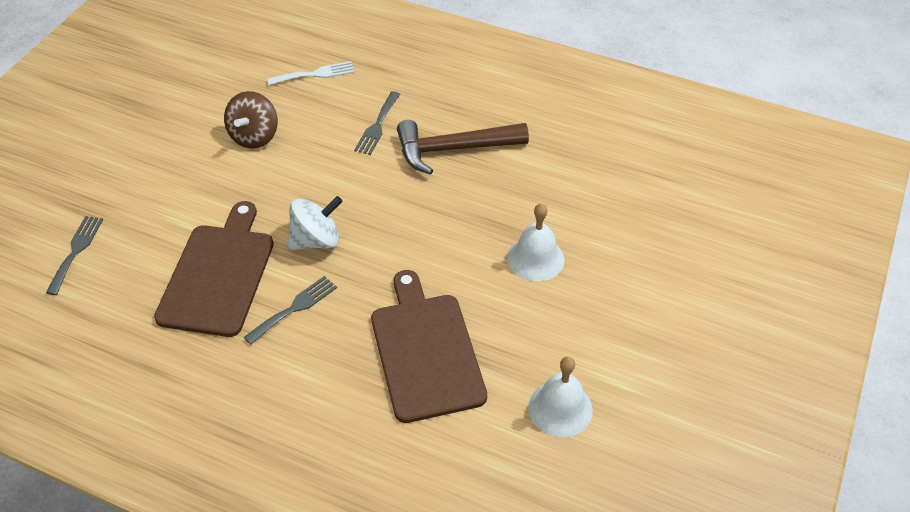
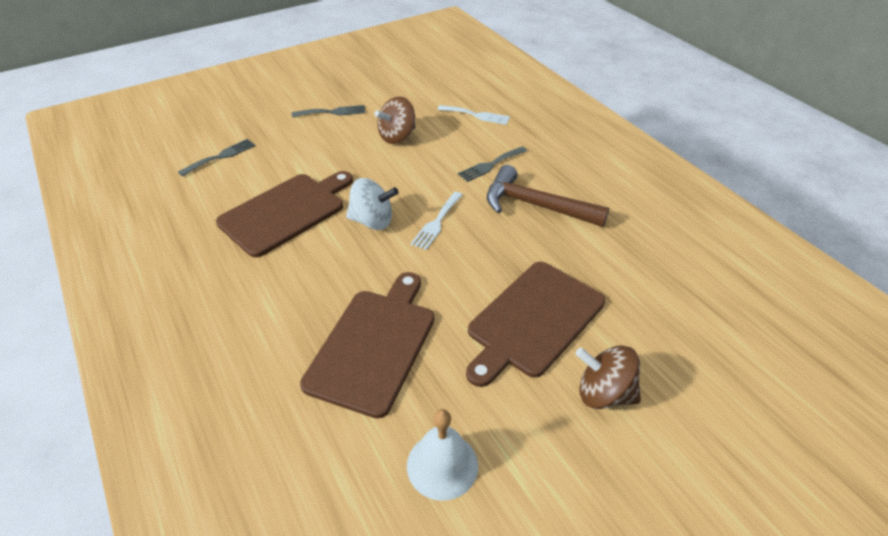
camera: 35 degrees right, 5 degrees down
grey fork [243,276,337,345] -> grey fork moved to [292,105,365,117]
white bell [507,203,565,281] -> brown cutting board [466,262,605,387]
none -> white fork [411,192,463,250]
none -> brown spinning top [575,345,641,409]

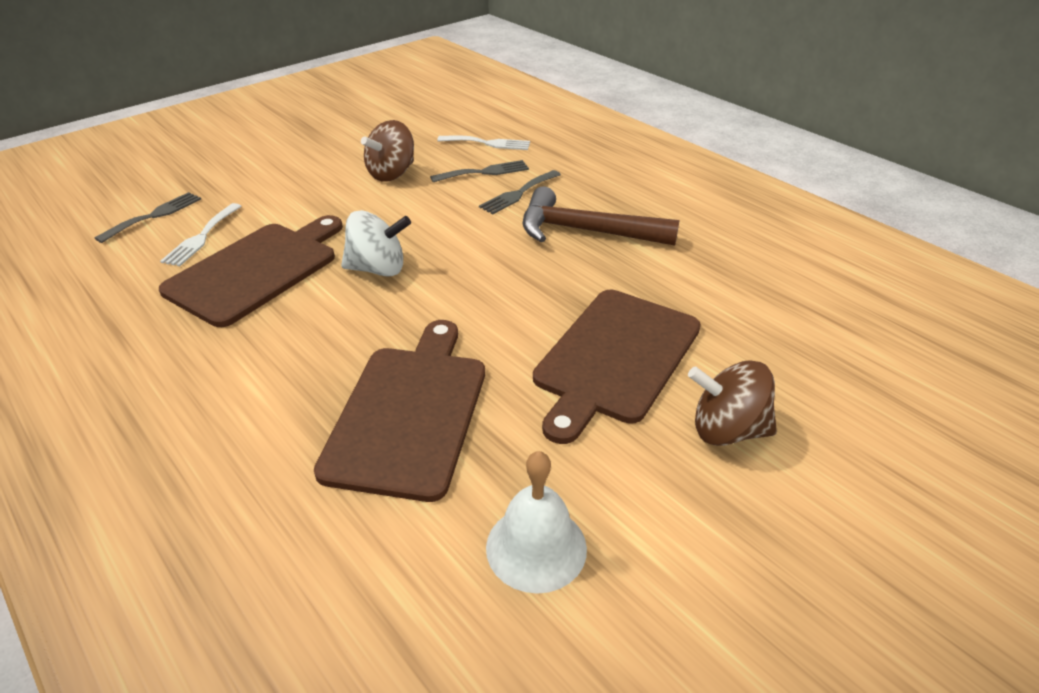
camera: 10 degrees left, 5 degrees down
grey fork [292,105,365,117] -> grey fork moved to [430,160,529,182]
white fork [411,192,463,250] -> white fork moved to [160,203,242,266]

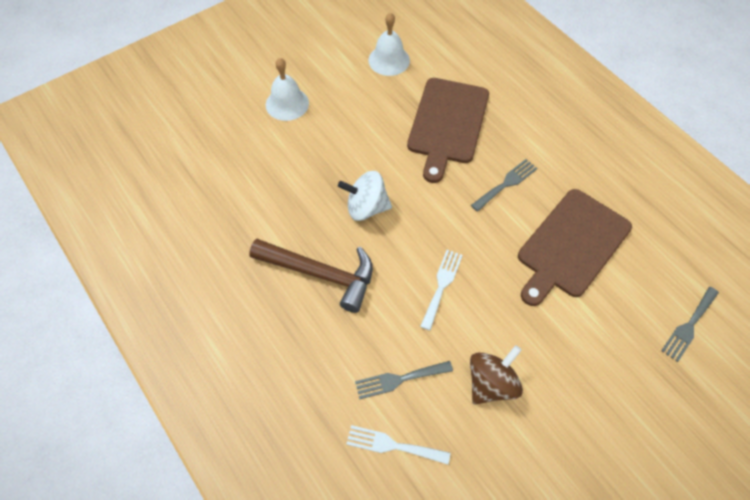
camera: 175 degrees left, 20 degrees up
white fork [160,203,242,266] -> white fork moved to [420,250,463,330]
white spinning top [341,210,411,277] -> white spinning top moved to [338,171,392,221]
grey fork [479,170,561,214] -> grey fork moved to [471,159,538,212]
brown cutting board [533,290,701,444] -> none
brown spinning top [688,360,777,446] -> white bell [266,58,309,121]

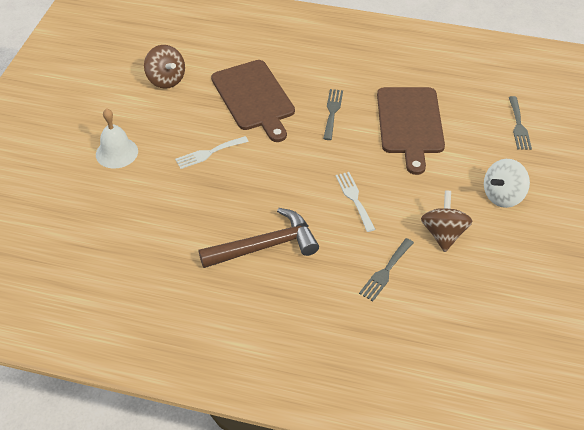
camera: 40 degrees left, 10 degrees down
white spinning top [338,171,392,221] -> white spinning top moved to [484,159,530,208]
white fork [346,425,450,465] -> white fork moved to [175,136,249,169]
white bell [368,12,410,76] -> brown spinning top [144,45,185,89]

